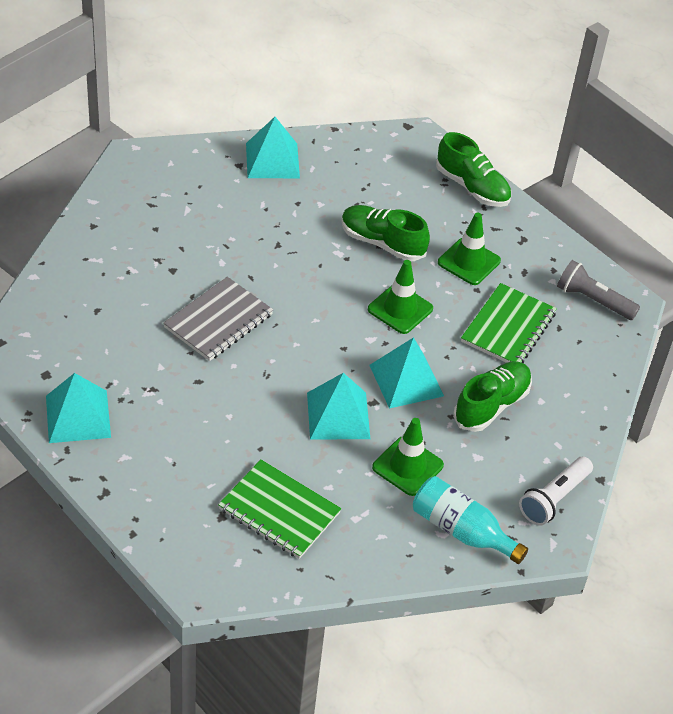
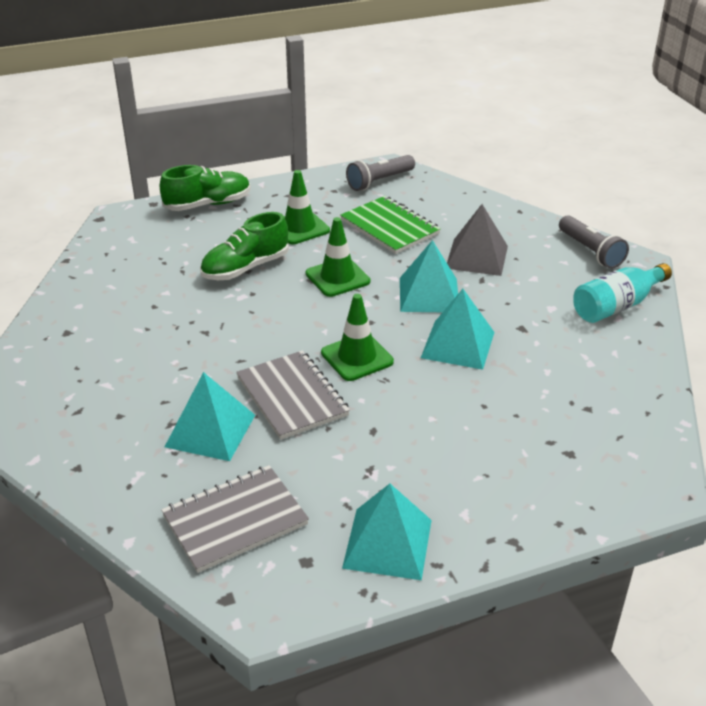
camera: 65 degrees left, 10 degrees down
green notebook [218,459,341,559] -> none
turquoise pyramid [246,117,300,178] -> turquoise pyramid moved to [165,372,255,461]
green traffic cone [372,418,444,496] -> green traffic cone moved to [321,294,394,381]
green shoe [453,361,532,432] -> grey pyramid [447,204,508,276]
white flashlight [519,456,593,526] -> grey flashlight [559,215,629,269]
none -> grey notebook [161,465,309,573]

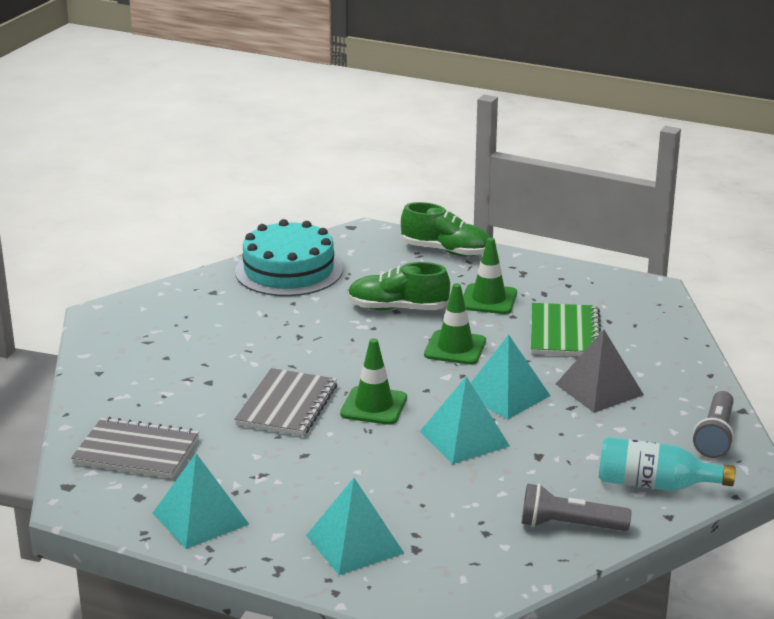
camera: 45 degrees right, 10 degrees down
turquoise pyramid [165,372,255,461] -> turquoise pyramid moved to [306,478,404,575]
grey flashlight [346,155,415,191] -> grey flashlight moved to [522,484,631,531]
none -> turquoise cake [235,219,343,296]

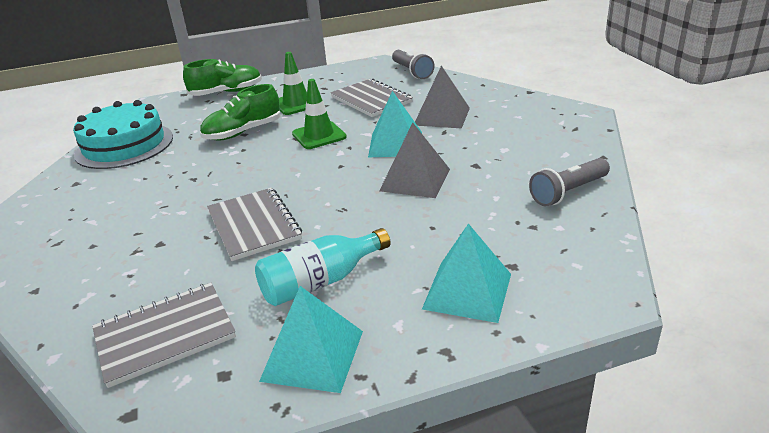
camera: 40 degrees left, 5 degrees up
green traffic cone [340,338,407,425] -> none
turquoise pyramid [420,376,510,464] -> grey pyramid [379,123,450,198]
green notebook [531,303,601,356] -> grey notebook [331,78,413,117]
turquoise bottle [599,437,736,491] -> turquoise bottle moved to [255,228,390,306]
grey flashlight [693,391,734,458] -> grey flashlight moved to [392,50,435,79]

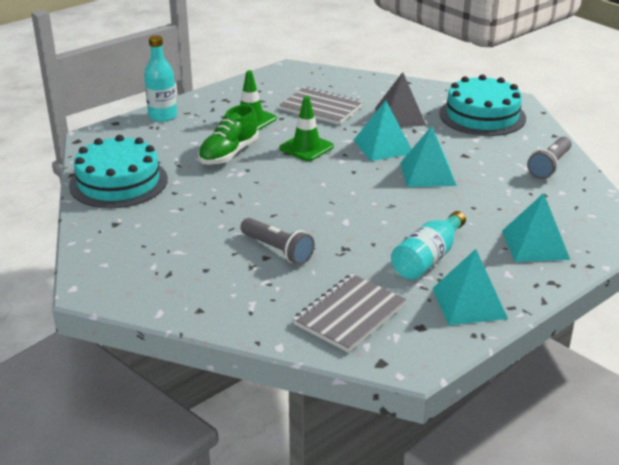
camera: 25 degrees left, 0 degrees up
green shoe [183,59,262,96] -> turquoise bottle [144,35,177,122]
grey notebook [207,188,302,261] -> none
grey pyramid [379,123,450,198] -> turquoise pyramid [400,126,456,187]
grey flashlight [392,50,435,79] -> grey flashlight moved to [240,218,315,265]
none -> turquoise cake [439,75,526,136]

